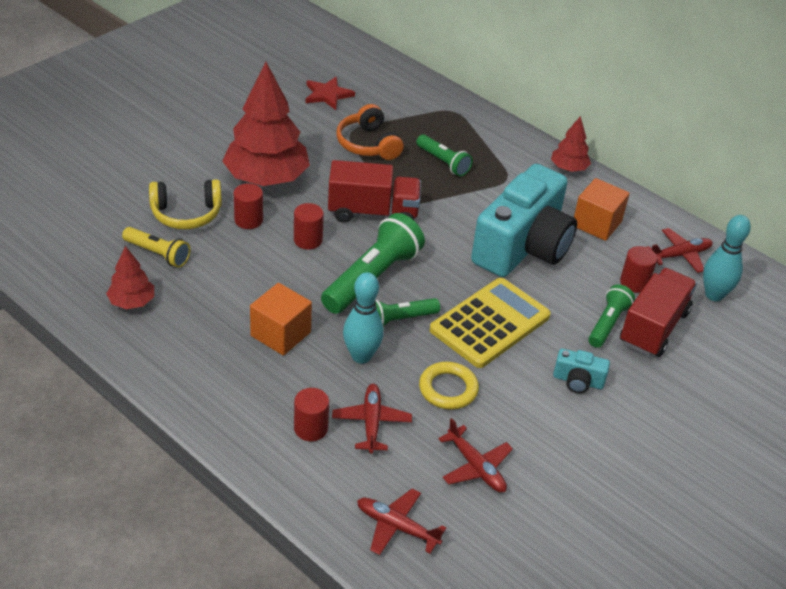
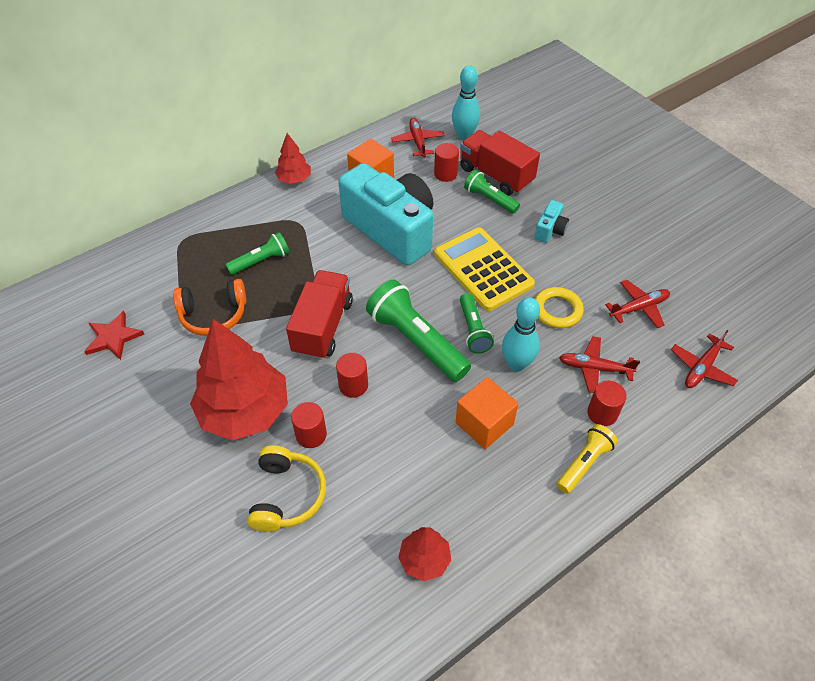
camera: 75 degrees left, 10 degrees up
yellow flashlight [122,227,191,268] -> yellow flashlight moved to [556,424,618,494]

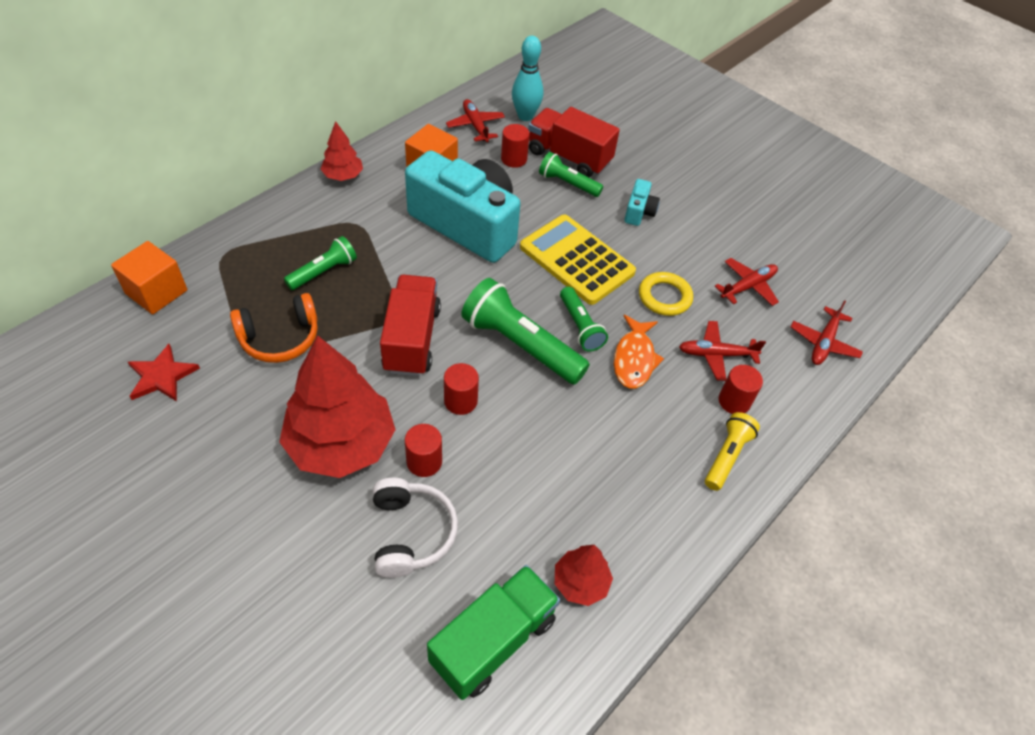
camera: 15 degrees left, 0 degrees up
yellow headphones [247,445,326,532] -> white headphones [373,478,458,578]
orange cube [455,377,518,449] -> orange cube moved to [111,241,187,314]
turquoise bowling pin [502,297,540,372] -> orange fish [614,315,664,389]
none -> green truck [427,565,560,700]

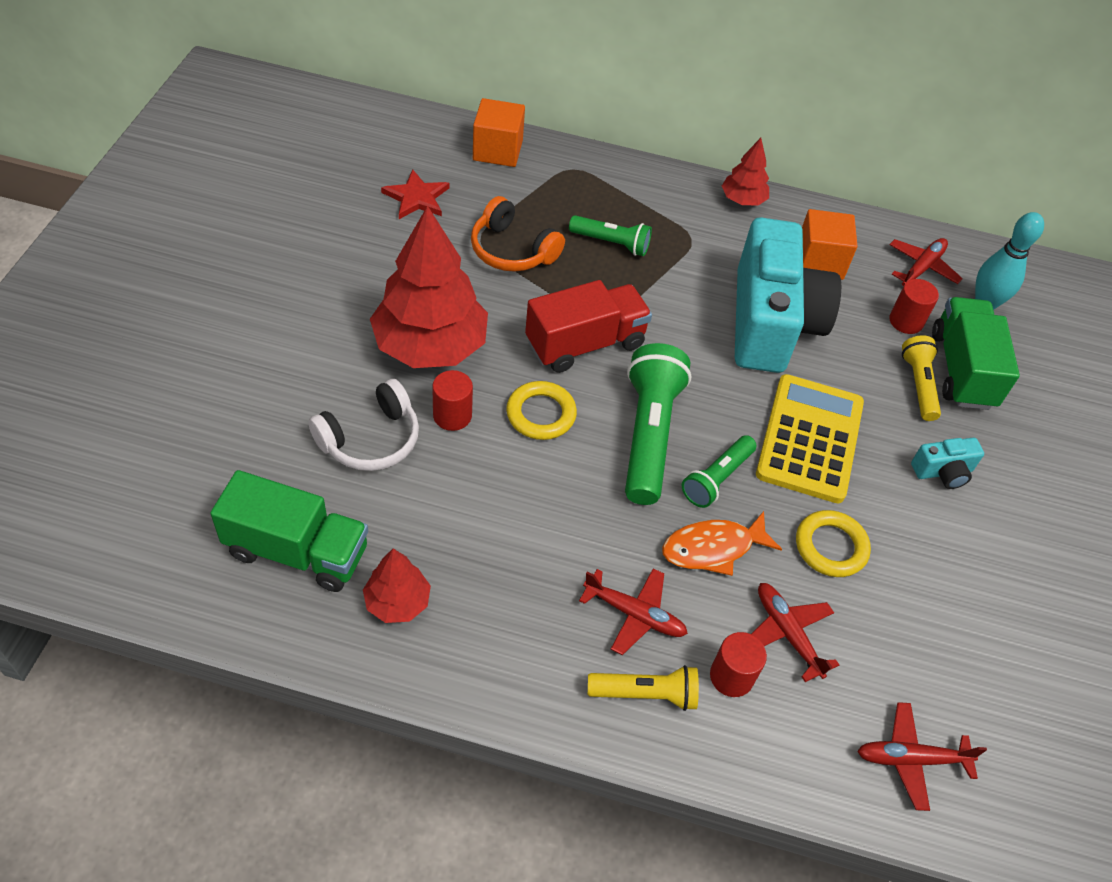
camera: 60 degrees right, 0 degrees up
red cylinder [444,363,479,415] -> yellow ring [506,381,577,440]
red truck [528,107,620,178] -> green truck [932,297,1020,410]
green flashlight [539,152,603,197] -> yellow flashlight [902,335,941,421]
red plane [715,258,779,306] -> red plane moved to [579,568,688,655]

